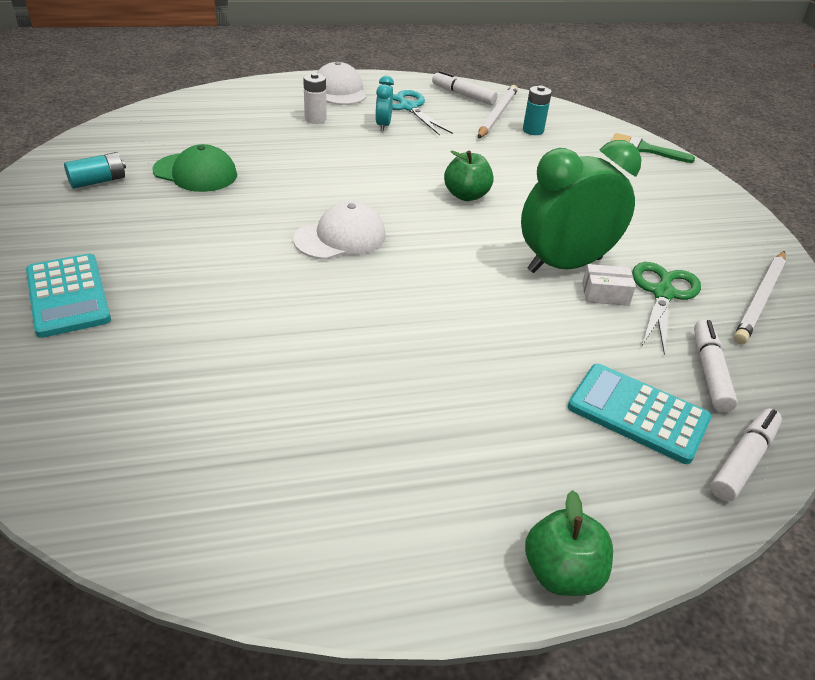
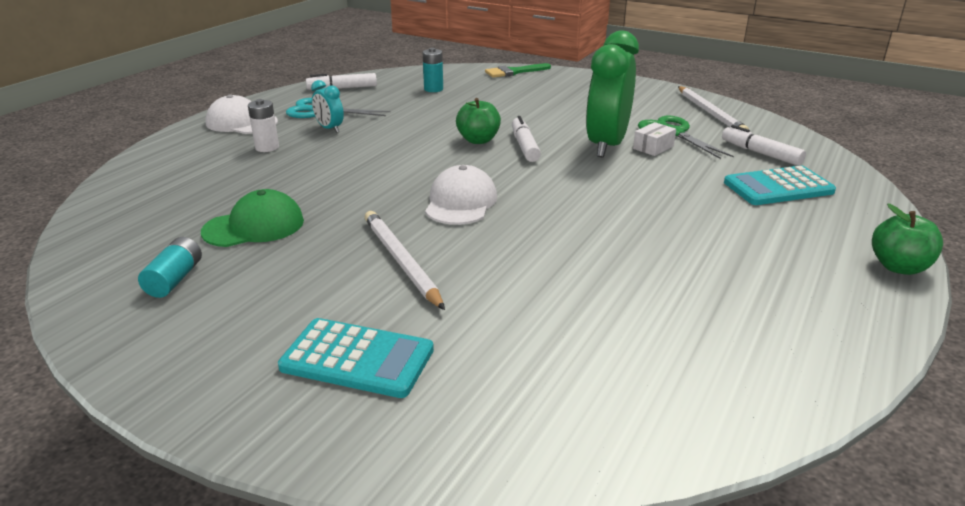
camera: 45 degrees left, 10 degrees down
white pencil [478,85,518,138] -> white pencil moved to [365,211,445,310]
white marker [711,409,782,502] -> white marker moved to [512,116,541,162]

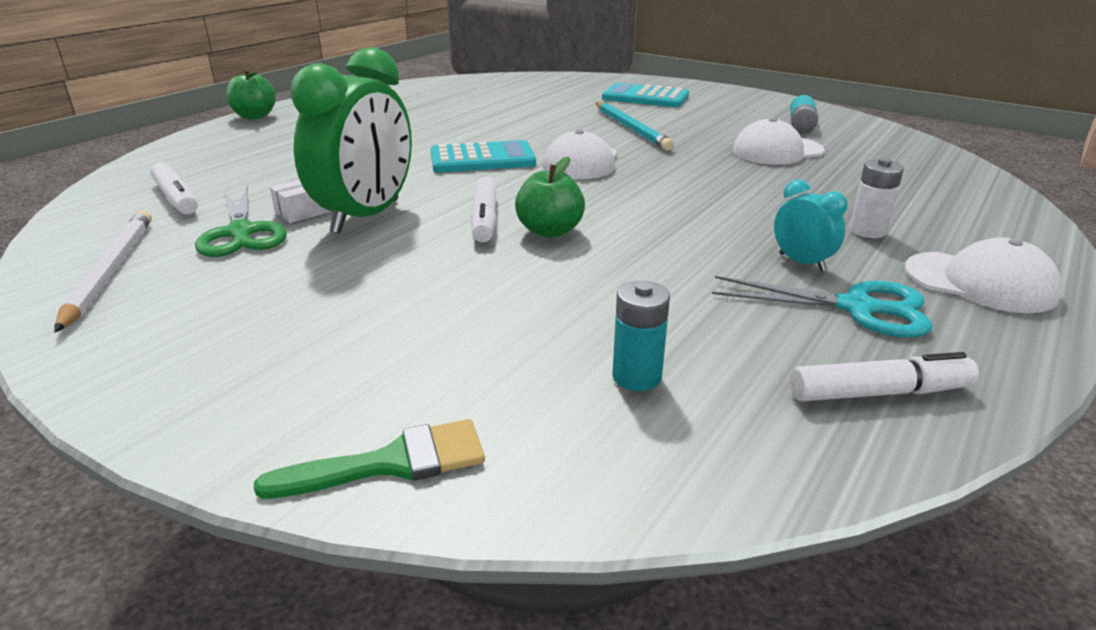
camera: 175 degrees left, 0 degrees up
green cap [201,189,304,247] -> white cap [733,117,824,165]
white pencil [365,211,445,310] -> turquoise pencil [596,102,674,151]
turquoise calculator [724,166,836,205] -> turquoise calculator moved to [430,140,536,172]

